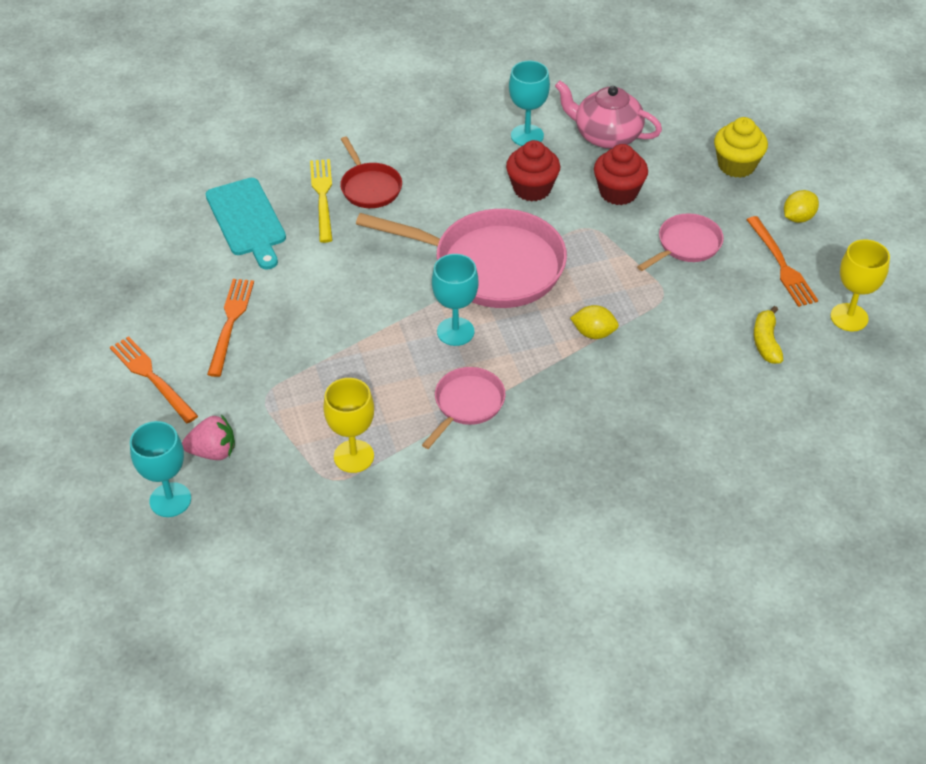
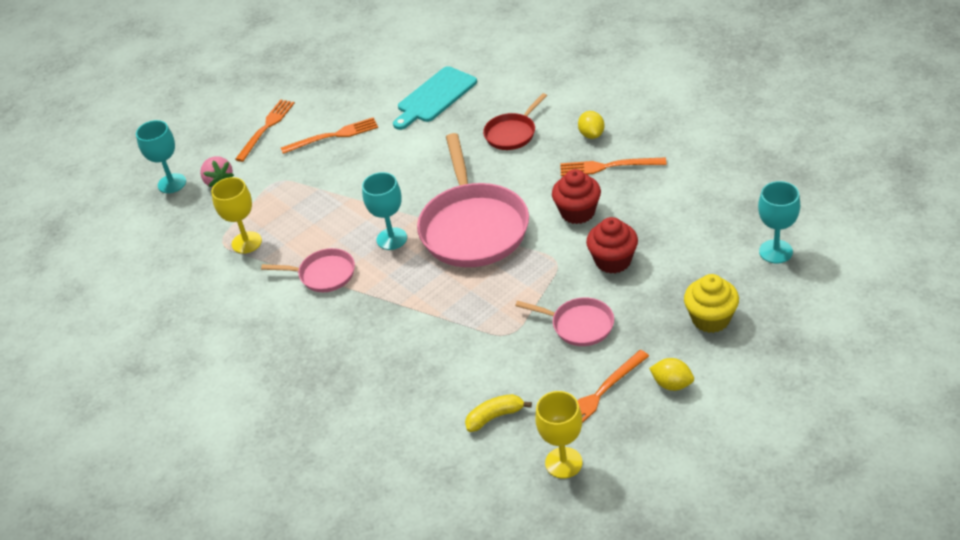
camera: 70 degrees right, 5 degrees down
yellow fork [310,159,333,243] -> none
turquoise goblet [509,61,550,146] -> turquoise goblet moved to [758,181,800,263]
pink teapot [555,81,662,149] -> none
yellow lemon [570,305,619,339] -> yellow lemon moved to [578,111,605,139]
none -> orange fork [560,157,666,176]

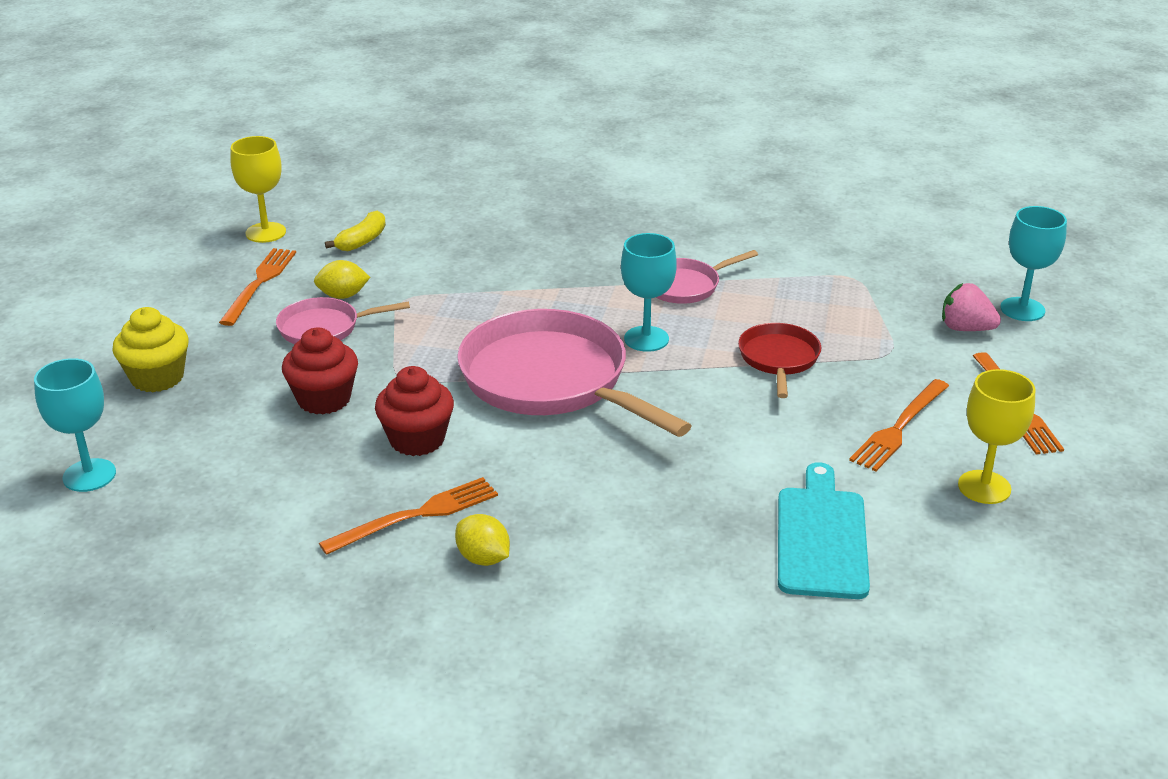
camera: 140 degrees right, 10 degrees down
yellow goblet [211,177,262,254] -> yellow goblet moved to [958,369,1035,504]
red pan [483,93,547,150] -> red pan moved to [738,323,821,398]
yellow lemon [649,358,694,391] -> yellow lemon moved to [314,260,370,299]

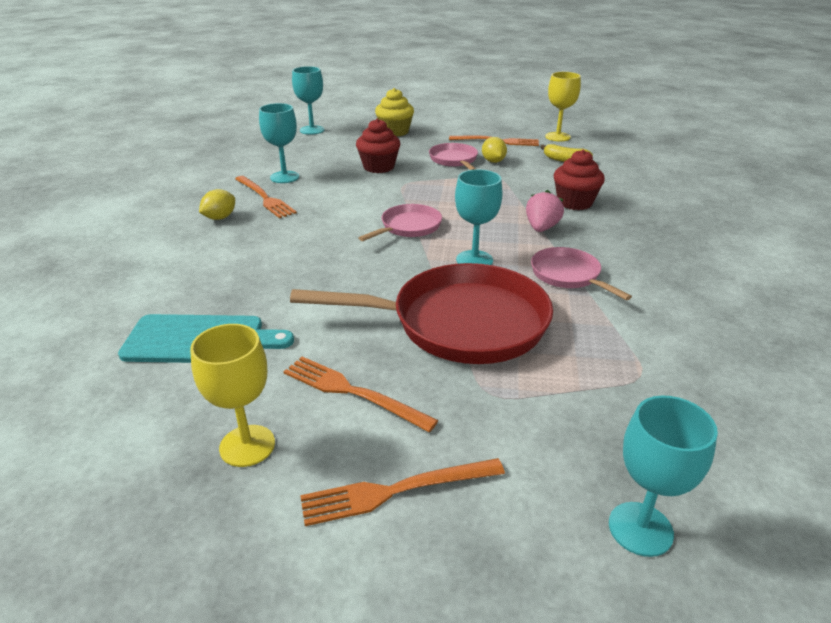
camera: 85 degrees right, 0 degrees up
red cupcake [375,366,454,456] -> red cupcake moved to [553,150,605,210]
pink pan [457,309,692,437] -> pink pan [358,204,442,241], size x0.50
red pan [738,323,821,398] -> red pan [290,263,553,364], size x1.99
pink strawberry [942,283,1001,331] -> pink strawberry moved to [526,190,564,232]
none -> turquoise goblet [259,103,299,183]

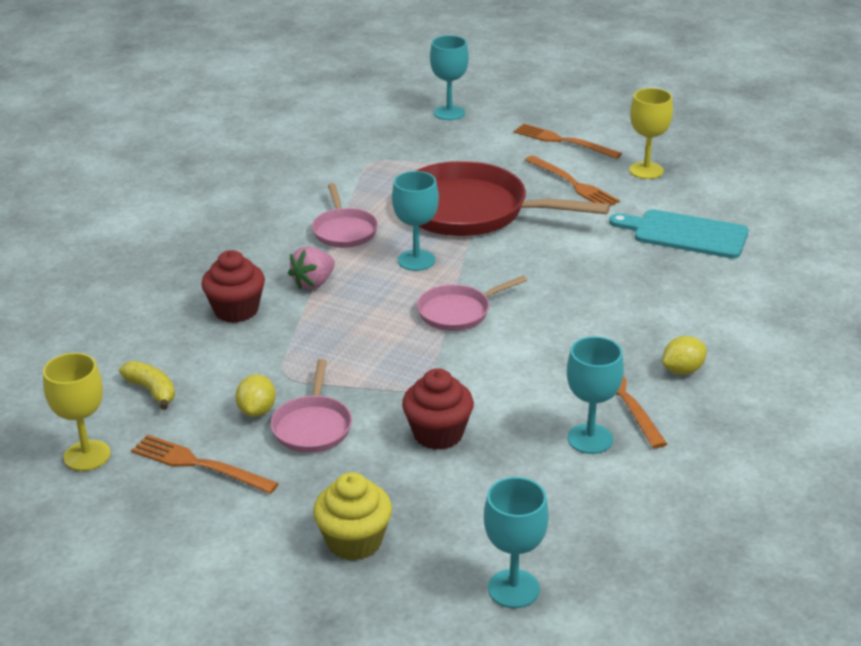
camera: 160 degrees left, 0 degrees up
orange fork [300,458,505,526] -> orange fork turned 150 degrees counterclockwise [514,124,622,159]

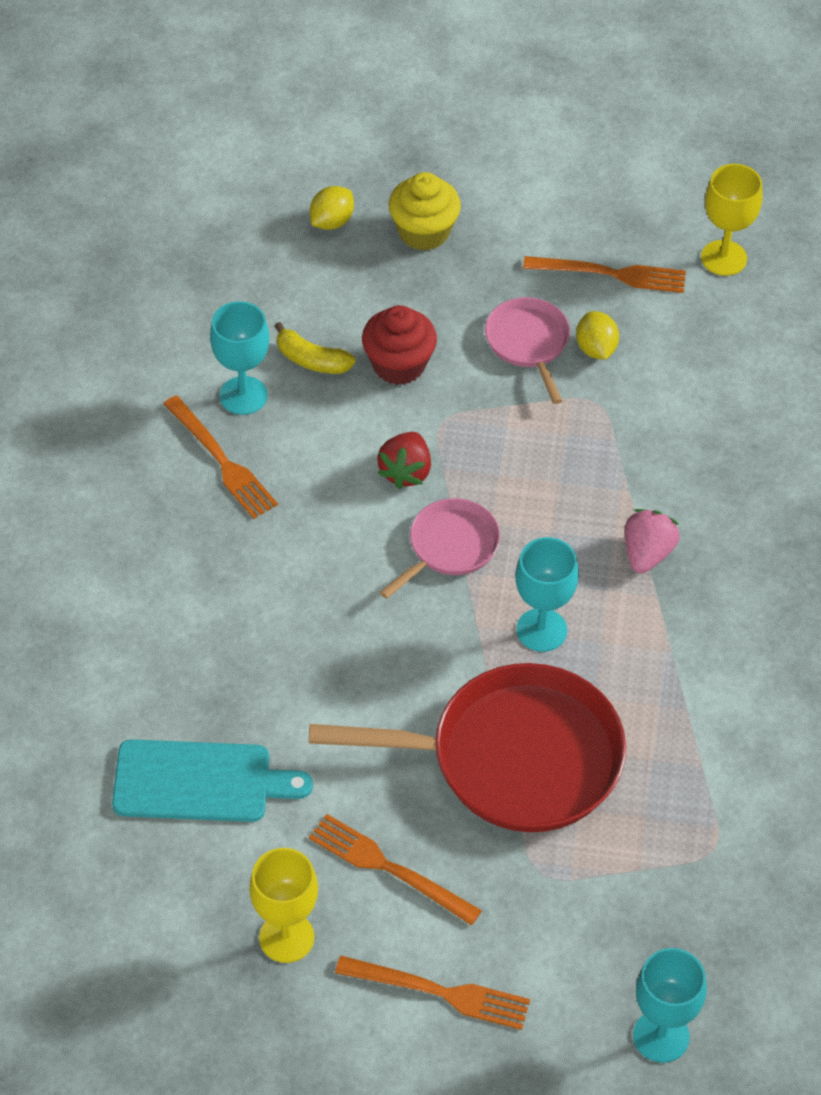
camera: 160 degrees right, 20 degrees up
yellow banana [119,361,175,410] -> yellow banana moved to [274,322,355,374]
red cupcake [201,250,265,323] -> none
pink pan [312,183,378,248] -> none
turquoise goblet [484,477,549,608] -> none
yellow lemon [662,336,707,375] -> yellow lemon moved to [310,186,354,230]
none -> red strawberry [377,432,431,489]

